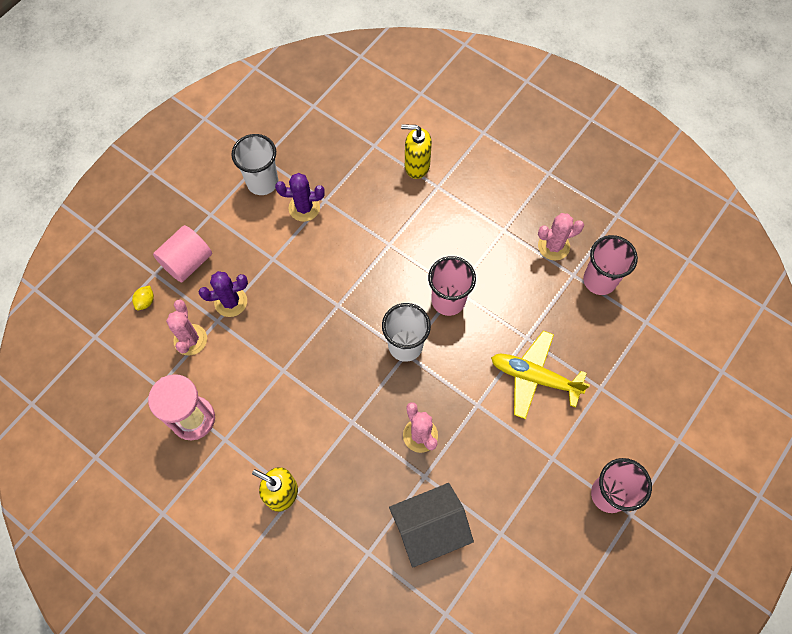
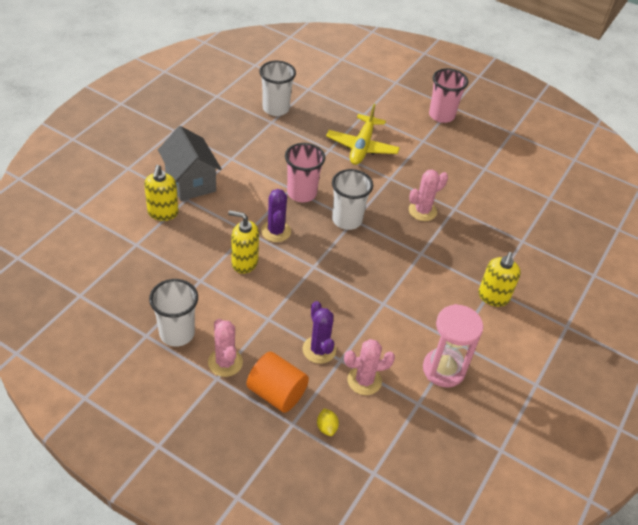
camera: 100 degrees left, 20 degrees down
yellow lemon [132,286,154,310] -> yellow lemon turned 60 degrees clockwise [317,408,339,436]
pink cylinder [153,225,212,283] -> orange cylinder [246,352,309,413]
purple cactus [275,173,325,222] -> purple cactus moved to [261,189,291,242]
grey house [389,483,474,568] -> grey house moved to [158,126,222,201]
pink cactus [538,213,584,260] -> pink cactus moved to [208,319,243,377]
pink cup [583,235,638,295] -> white cup [259,61,296,116]
none -> yellow soap dispenser [228,210,259,274]

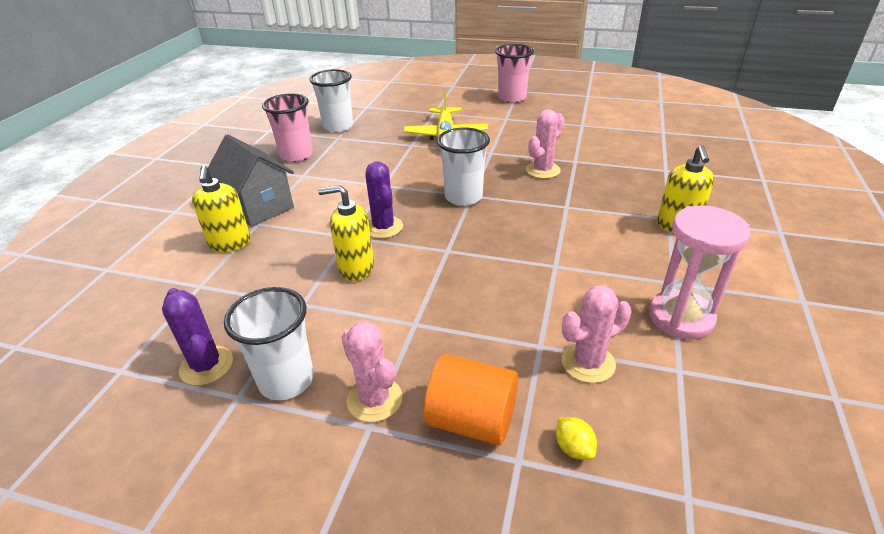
camera: 10 degrees left, 10 degrees down
pink cup [285,143,325,202] -> pink cup moved to [262,94,313,162]
purple cactus [302,301,336,364] -> purple cactus moved to [162,288,233,386]

